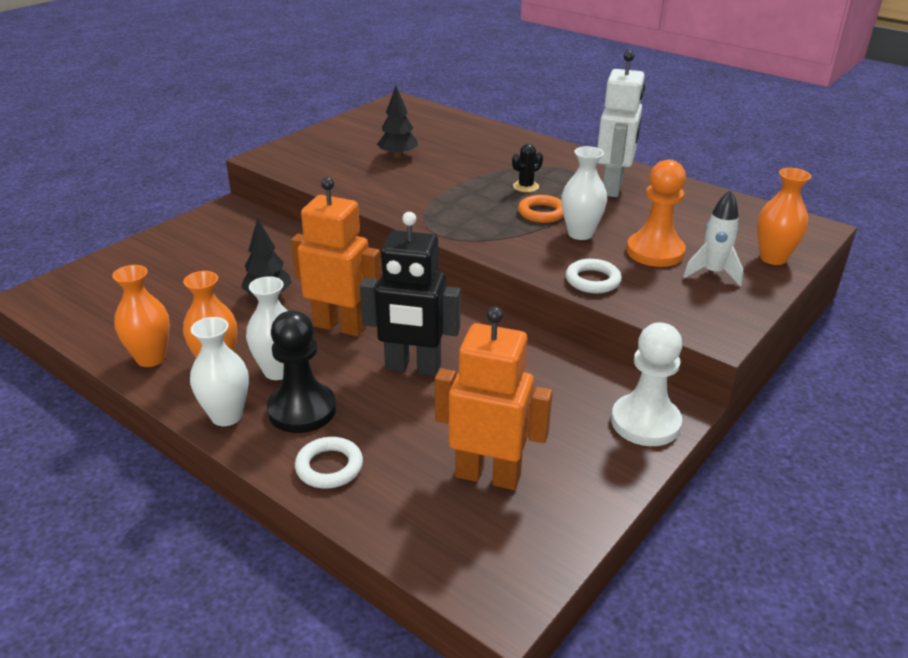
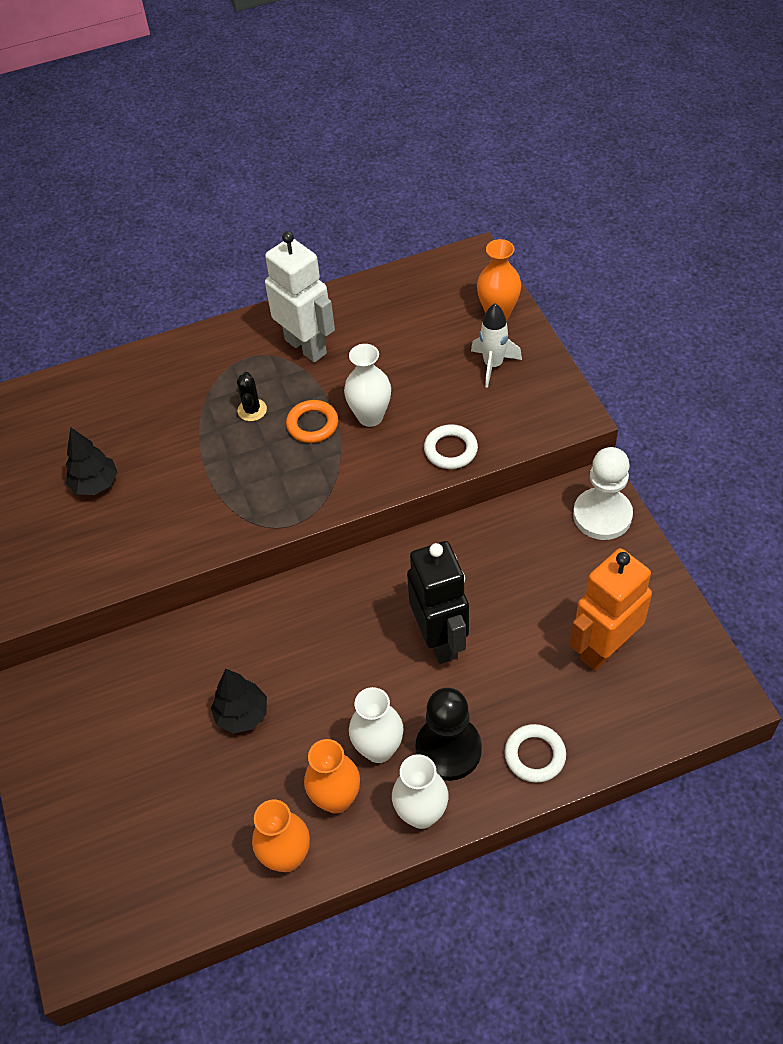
camera: 55 degrees left, 20 degrees up
orange robot [291,177,381,336] -> none
black robot [360,212,461,376] -> black robot turned 60 degrees counterclockwise [407,541,469,664]
orange pawn [626,160,686,267] -> none

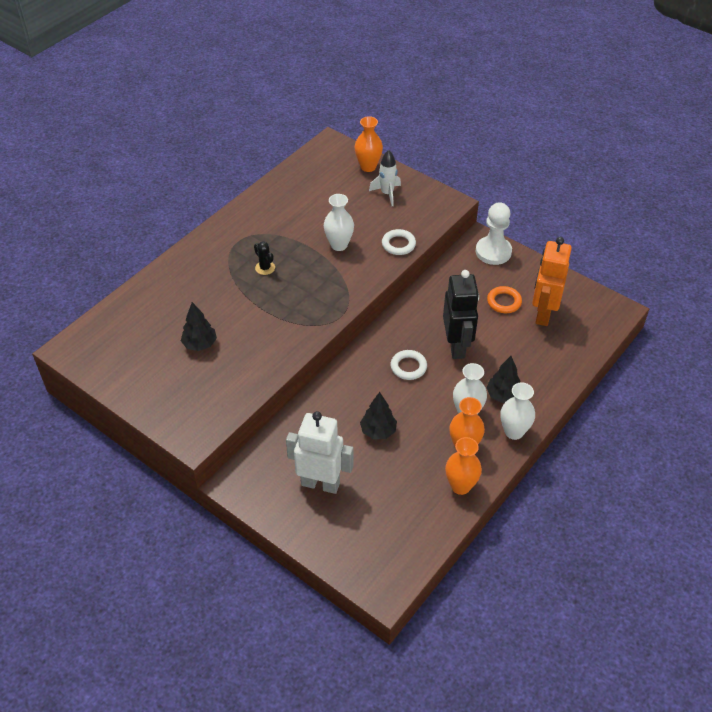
camera: 35 degrees left, 5 degrees down
white robot [265,231,335,362] -> white robot moved to [286,411,353,494]
orange ring [286,400,338,443] -> orange ring moved to [487,286,522,313]
black robot [407,541,469,664] -> black robot turned 45 degrees clockwise [443,270,479,359]
black pawn [415,687,482,781] -> black tree [487,356,520,403]
white ring [504,724,566,783] -> white ring moved to [391,350,427,380]

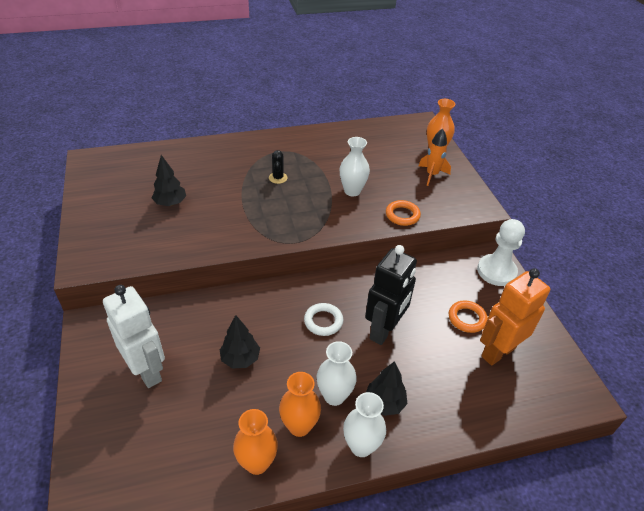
camera: 35 degrees right, 5 degrees down
white rocket [369,150,401,206] -> orange rocket [419,128,451,186]
white ring [382,229,416,255] -> orange ring [386,200,421,226]

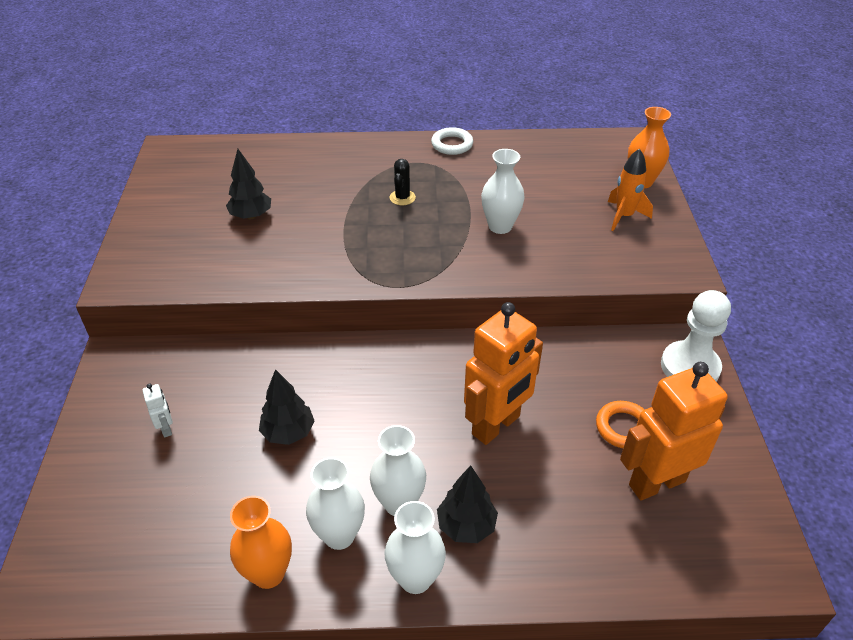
camera: 15 degrees right, 0 degrees up
white robot [103,285,165,388] -> white robot [143,383,173,438], size x0.41
orange vase [279,372,321,437] -> white vase [306,457,365,550]
white ring [304,303,343,336] -> white ring moved to [431,127,473,155]
black robot [365,245,417,345] -> orange robot [464,302,543,445]
orange ring [386,200,421,226] -> none

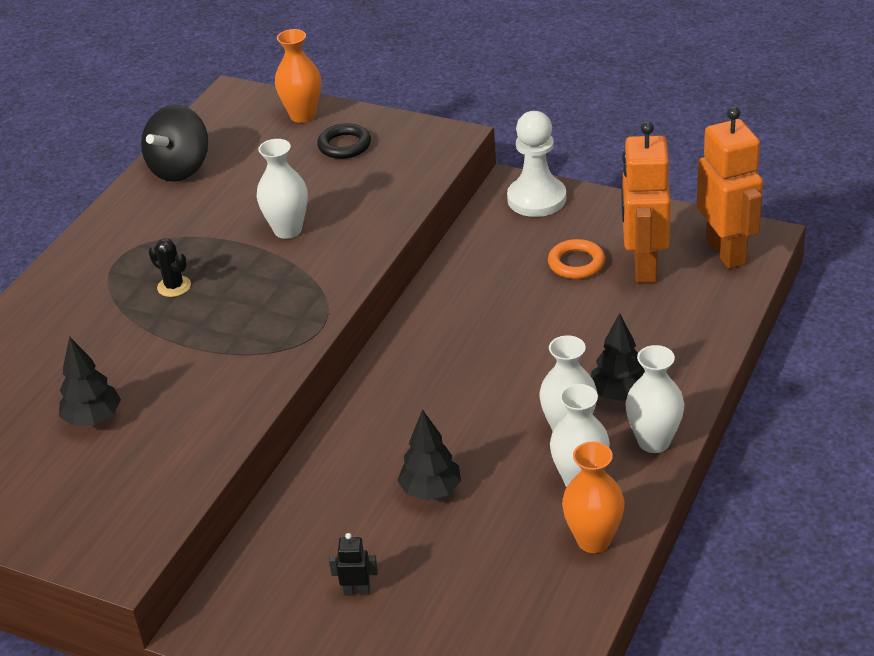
camera: 60 degrees left, 5 degrees down
white robot [143,383,173,438] -> black robot [329,533,378,596]
white ring [431,127,473,155] -> none
orange robot [464,302,543,445] -> orange robot moved to [697,106,763,269]
orange rocket [608,148,653,231] -> black ring [317,123,371,159]
none -> black spinning top [141,104,208,182]

